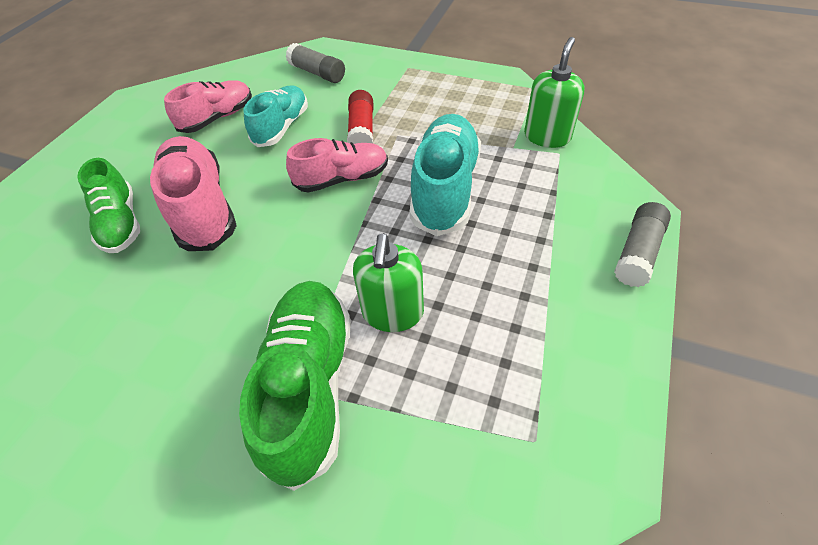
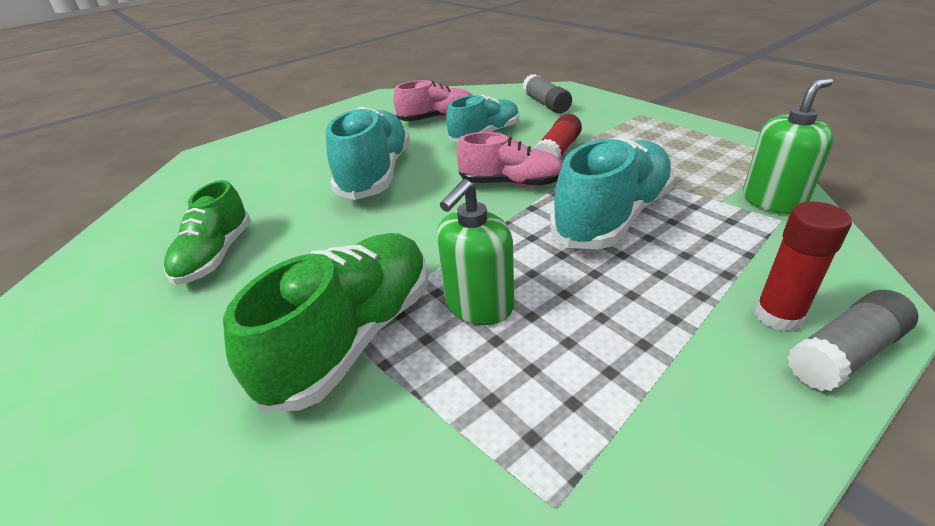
camera: 30 degrees right, 15 degrees down
green shoe [77,158,140,253] -> green shoe moved to [164,180,251,285]
pink shoe [150,136,237,251] -> turquoise shoe [326,107,410,200]
none -> red glue stick [755,202,852,332]

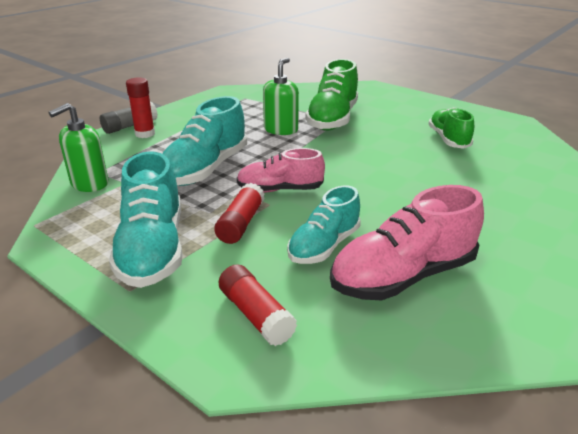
camera: 165 degrees right, 5 degrees down
turquoise shoe [326,107,410,200] -> turquoise shoe moved to [109,151,183,288]
pink shoe [393,80,472,121] -> pink shoe [330,185,484,300], size x1.53
grey glue stick [522,74,572,114] -> red glue stick [219,264,297,346]

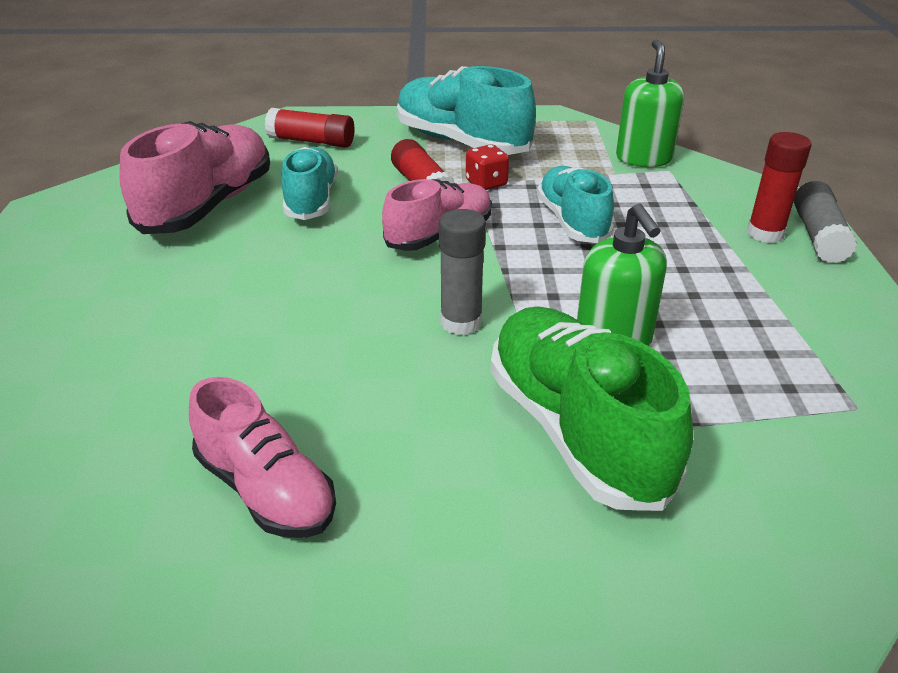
camera: 140 degrees right, 5 degrees up
turquoise shoe [163,96,247,186] -> turquoise shoe [537,166,614,243], size x0.65
green shoe [428,107,474,149] -> pink shoe [189,377,336,538]
none -> grey glue stick [439,209,486,335]
none -> red dice [466,144,509,190]

